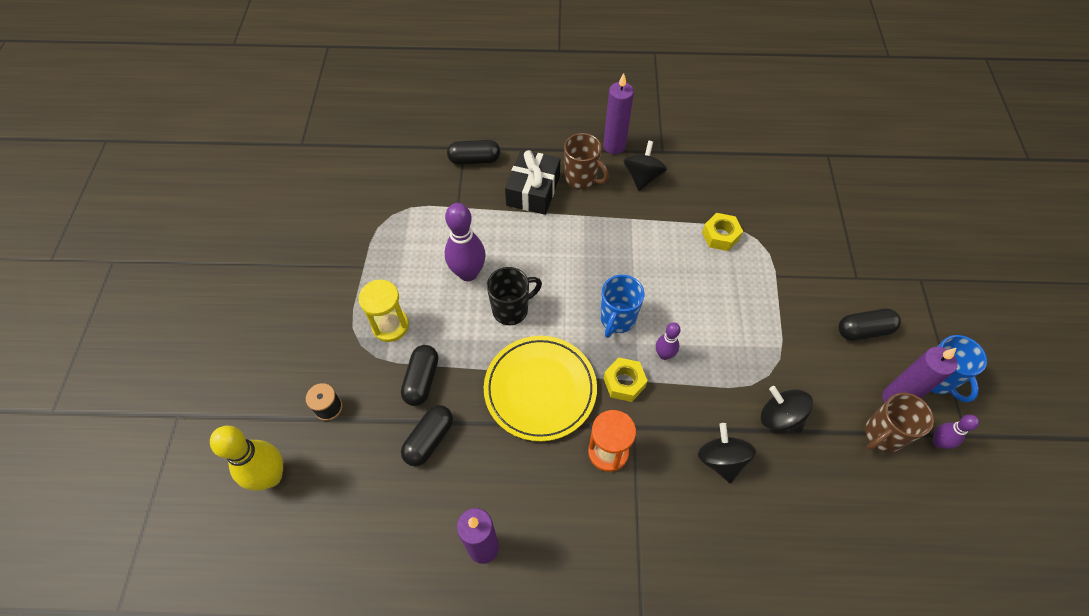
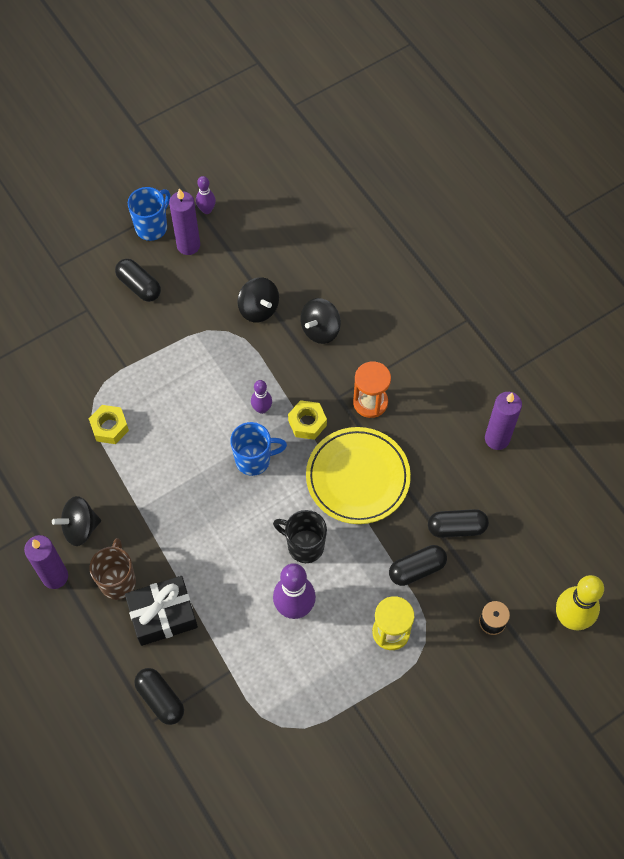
camera: 125 degrees left, 5 degrees up
black spinning top [761,386,813,433] -> black spinning top turned 45 degrees counterclockwise [237,277,279,323]
brown mug [865,393,934,452] -> none

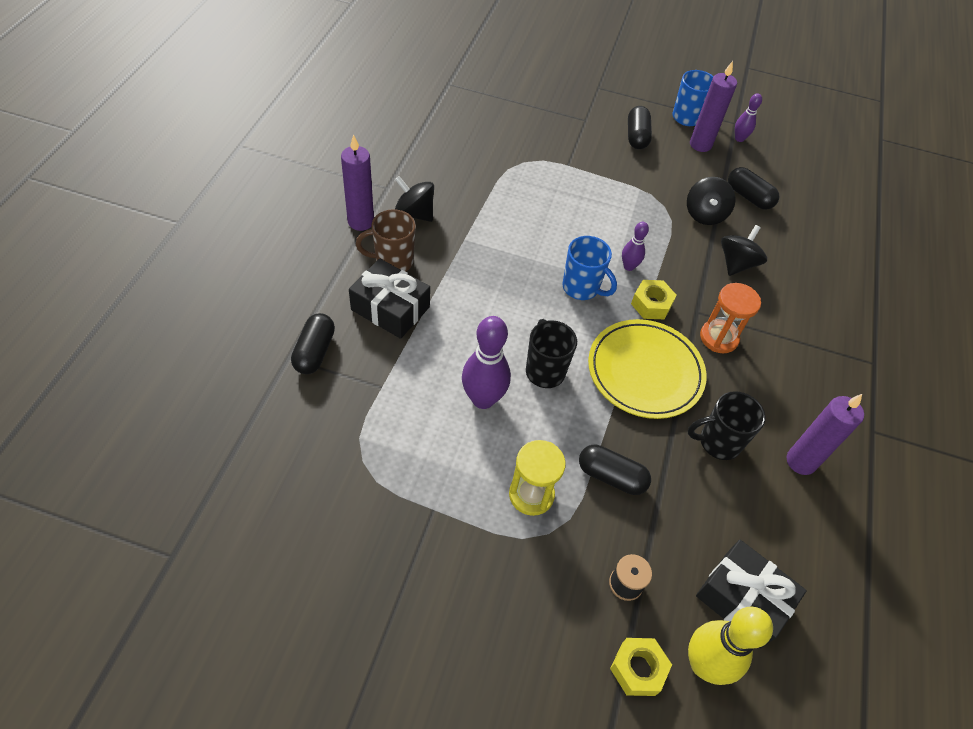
camera: 45 degrees right, 10 degrees down
yellow nut [89,405,129,444] -> yellow nut moved to [610,638,672,696]
brown mug [90,538,136,600] -> brown mug turned 150 degrees counterclockwise [356,209,416,271]
black spinning top [300,298,341,344] -> black spinning top turned 120 degrees clockwise [721,225,767,276]
black capsule [428,509,489,538] -> black capsule moved to [728,167,779,210]
none -> black mug [688,391,766,460]
none -> black gift [696,540,807,648]

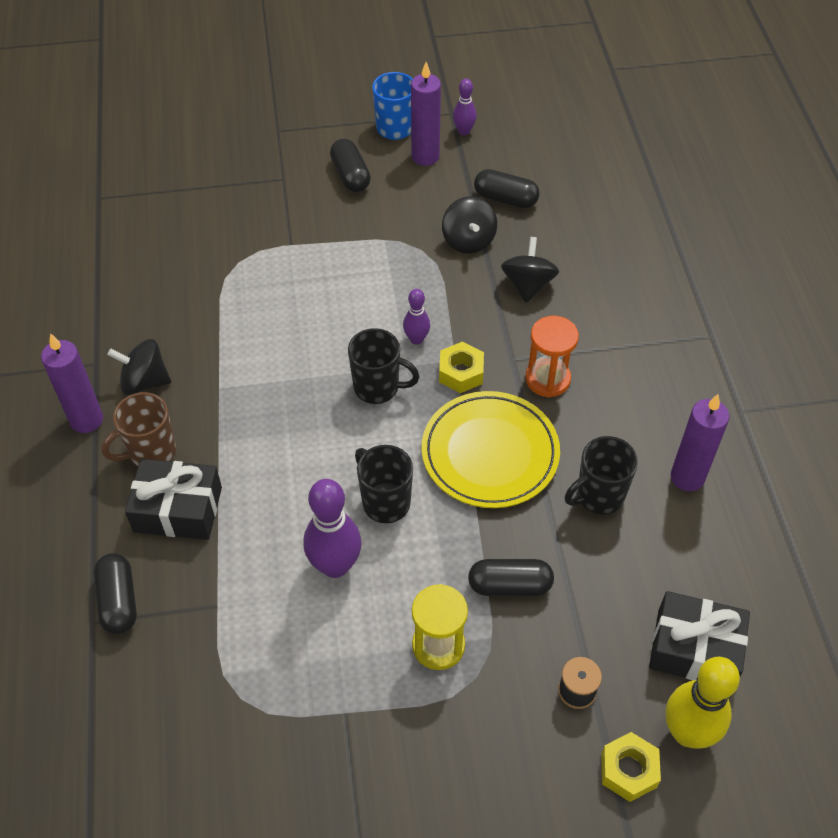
camera: 20 degrees left, 0 degrees up
blue mug [562,236,617,300] -> black mug [348,328,420,404]

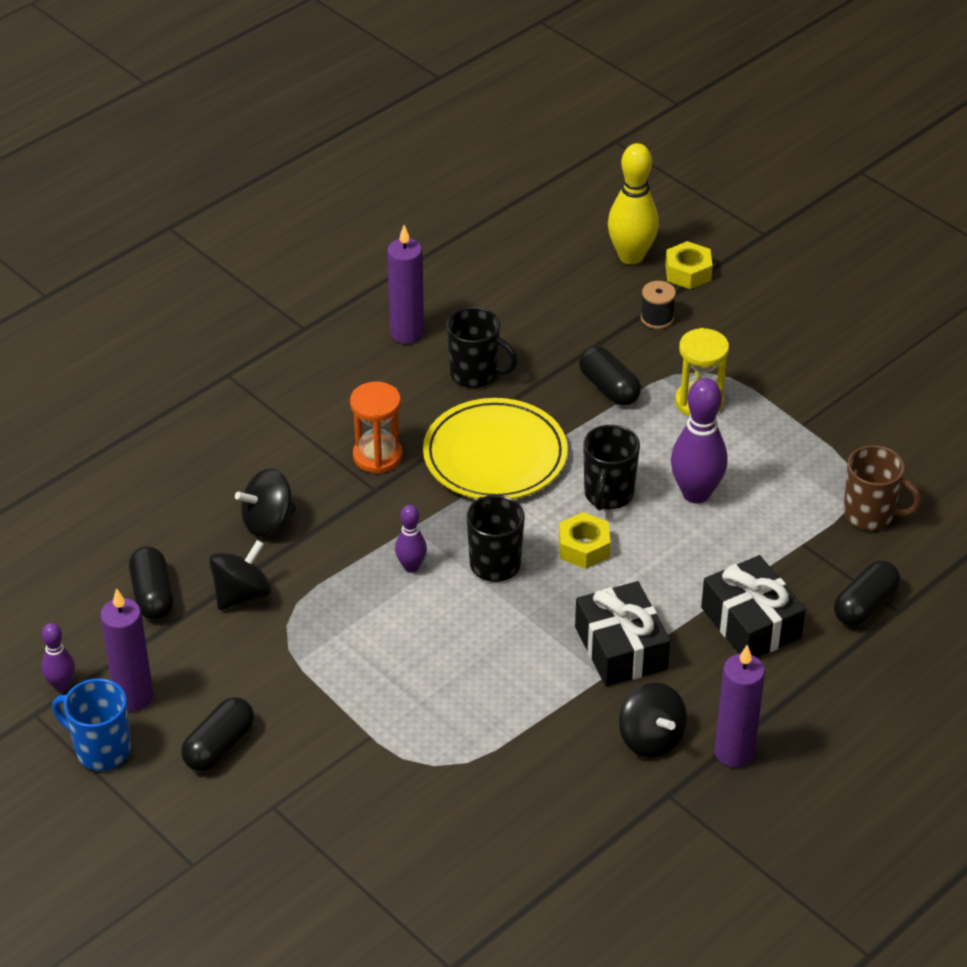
camera: 125 degrees left, 10 degrees down
brown mug [102,392,176,466] -> brown mug moved to [844,445,922,531]
yellow nut [439,341,484,393] -> yellow nut moved to [559,512,611,569]
black gift [649,591,750,680] -> black gift moved to [575,581,670,686]

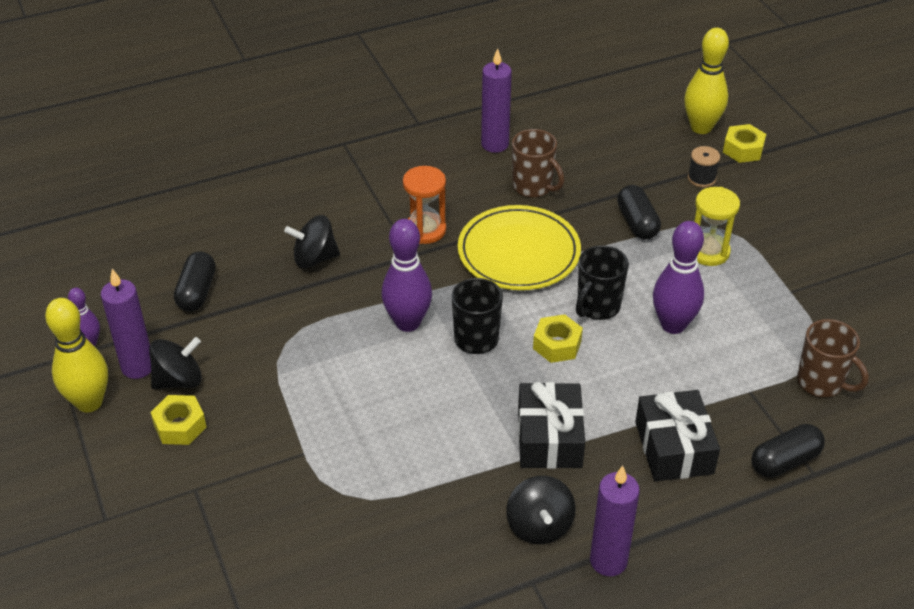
camera: 20 degrees right, 0 degrees up
blue mug [52,678,131,771] -> yellow bowling pin [45,298,108,412]
black capsule [181,697,254,771] -> yellow nut [150,395,207,445]
black spinning top [209,540,272,610] -> black spinning top moved to [149,337,202,389]
purple bowling pin [395,505,427,572] -> purple bowling pin [381,219,432,332], size x1.83
black mug [446,307,518,388] -> brown mug [512,129,565,198]

